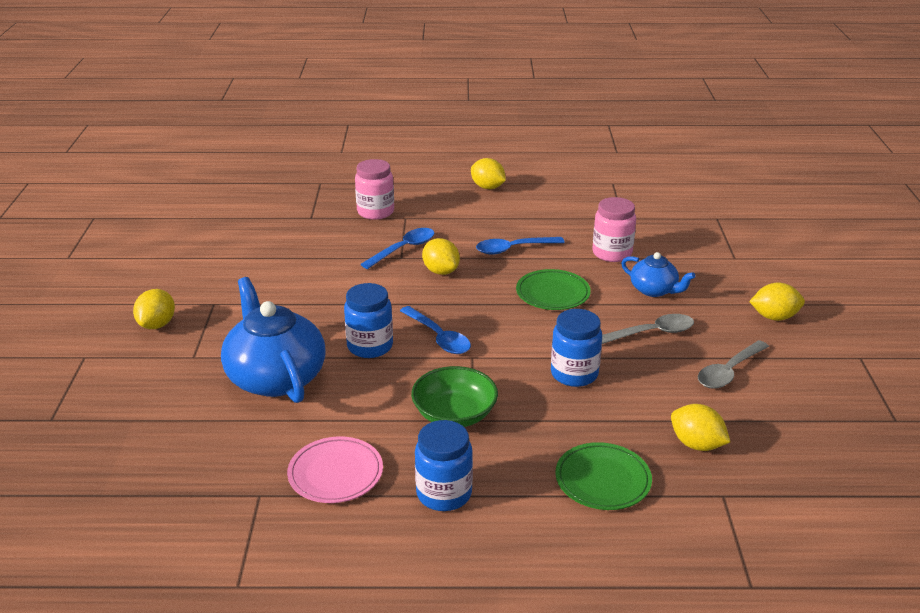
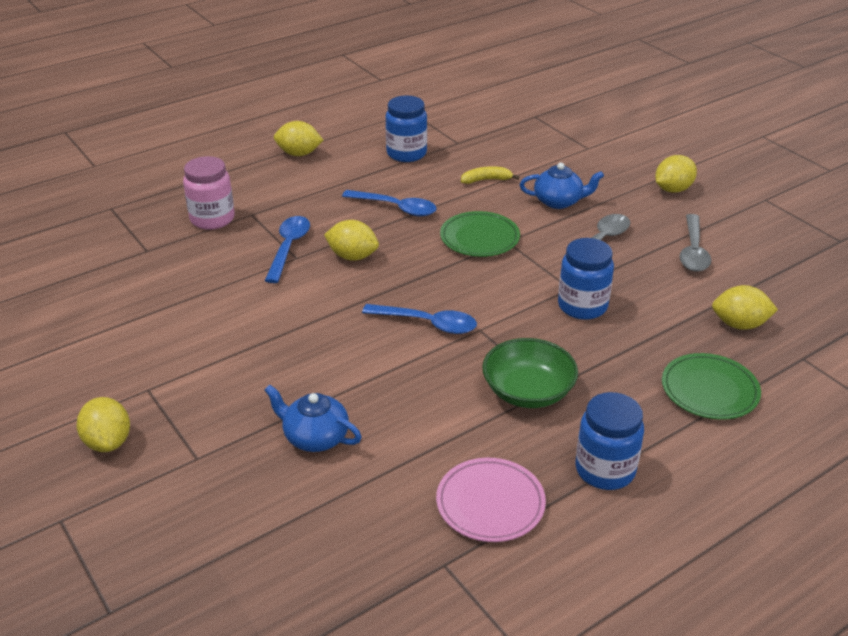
camera: 35 degrees left, 5 degrees up
blue teapot [221,277,325,403] -> blue teapot [264,385,362,452], size x0.53
blue jar [344,283,393,358] -> blue jar moved to [386,95,427,162]
blue spoon [476,237,565,255] -> blue spoon turned 105 degrees counterclockwise [342,190,437,217]
pink jar [592,197,636,262] -> yellow banana [461,166,519,184]

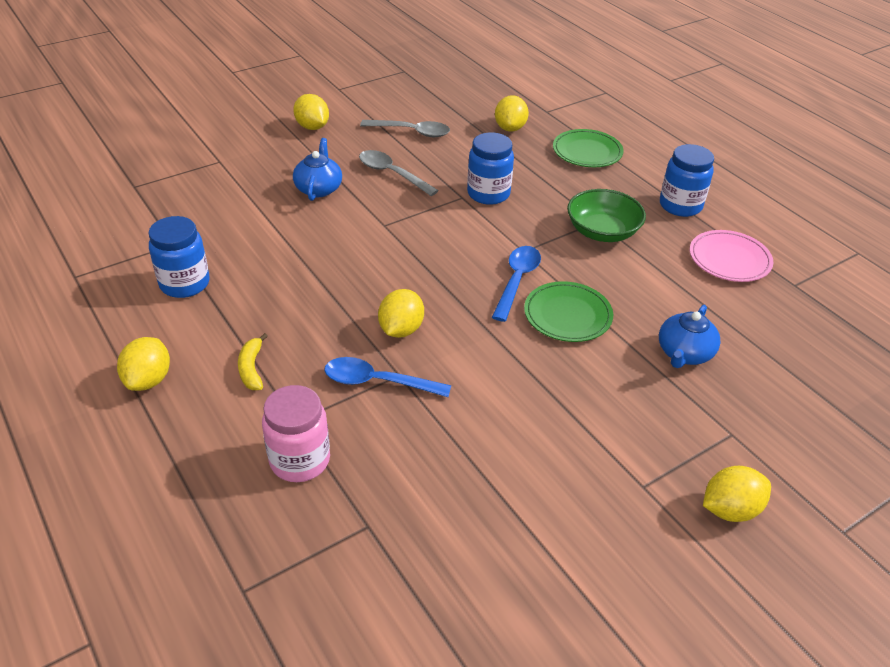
camera: 90 degrees left, 5 degrees up
blue spoon [342,190,437,217] -> none
green plate [440,211,520,257] -> green plate moved to [524,281,613,342]
yellow banana [461,166,519,184] -> yellow banana moved to [238,333,268,390]

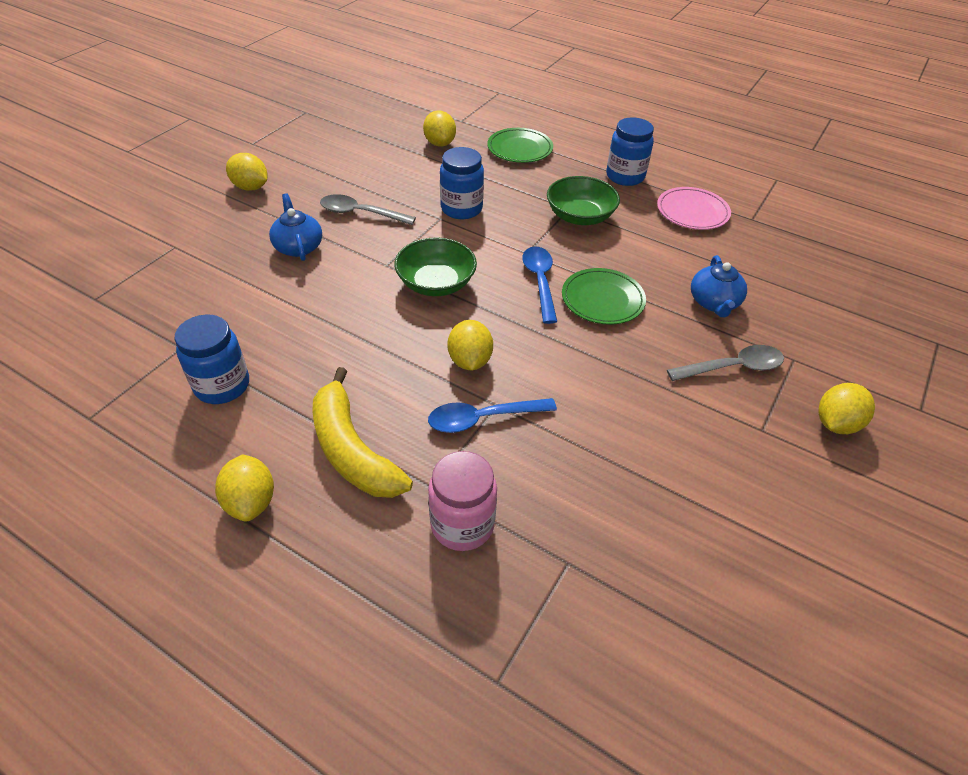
camera: 25 degrees left, 5 degrees up
yellow banana [238,333,268,390] -> yellow banana [312,367,413,498], size x2.09
grey spoon [360,120,450,137] -> grey spoon moved to [667,345,784,381]
none -> green bowl [395,238,477,296]

